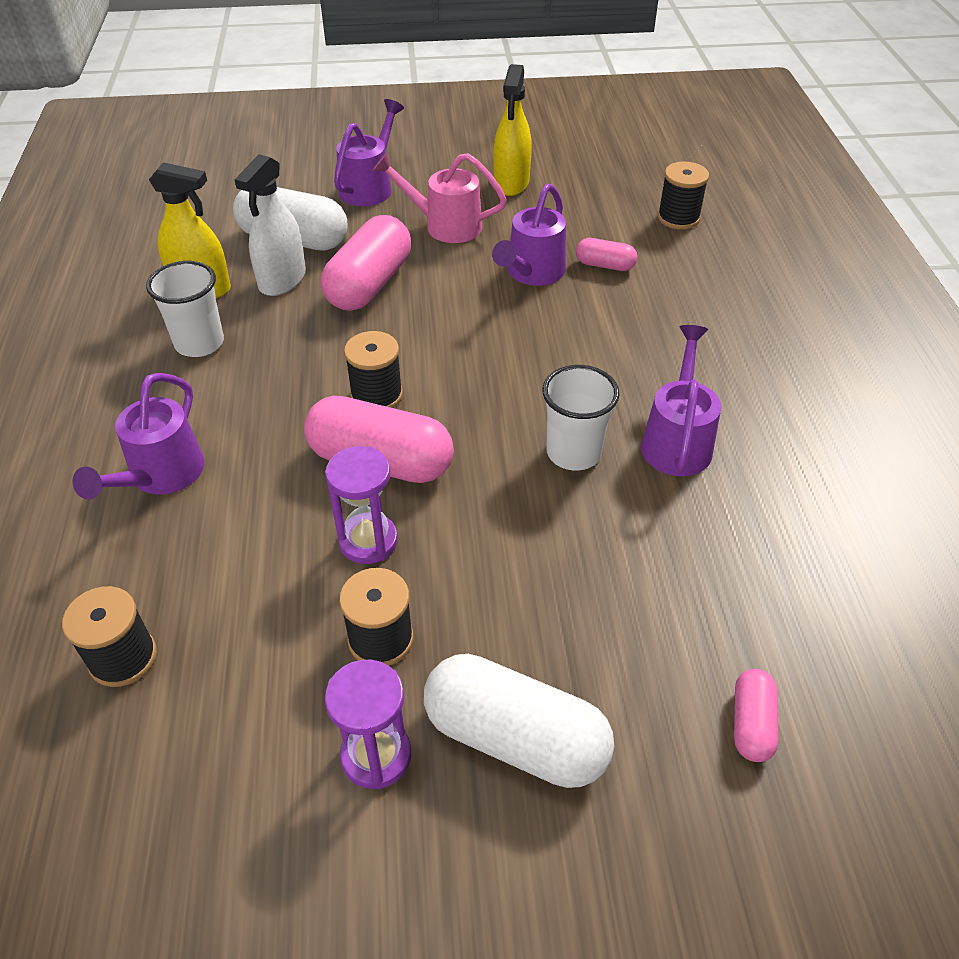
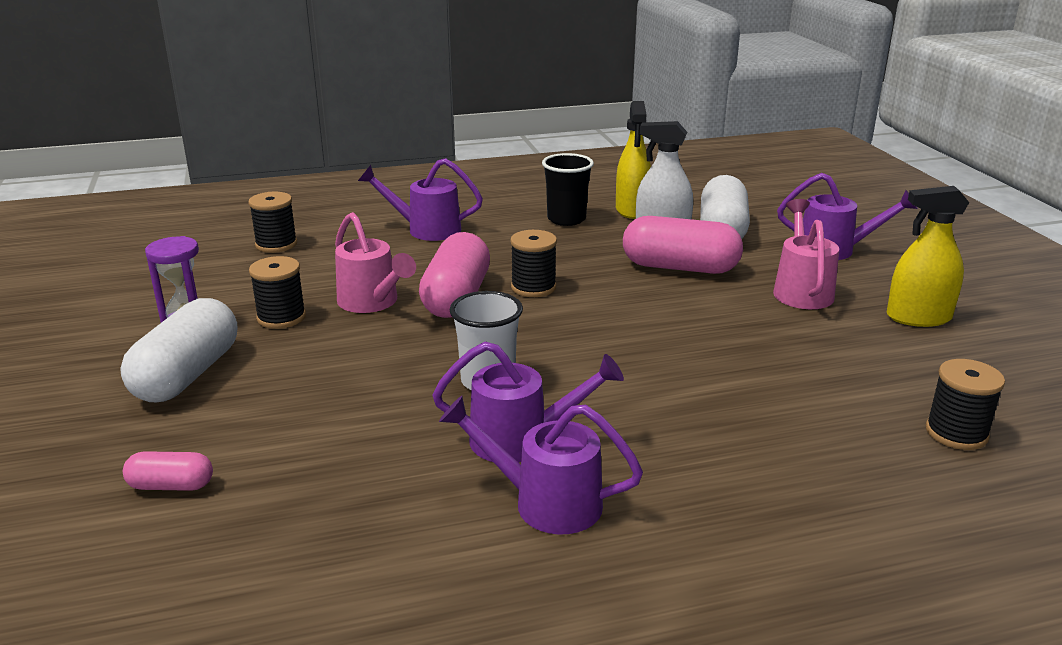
camera: 80 degrees right, 20 degrees down
white cup [146,261,224,357] -> black cup [542,153,594,226]
purple hourglass [325,446,398,564] -> pink watering can [335,212,416,313]
purple watering can [492,183,566,286] -> purple watering can moved to [439,396,643,535]
pink capsule [576,238,637,271] -> none

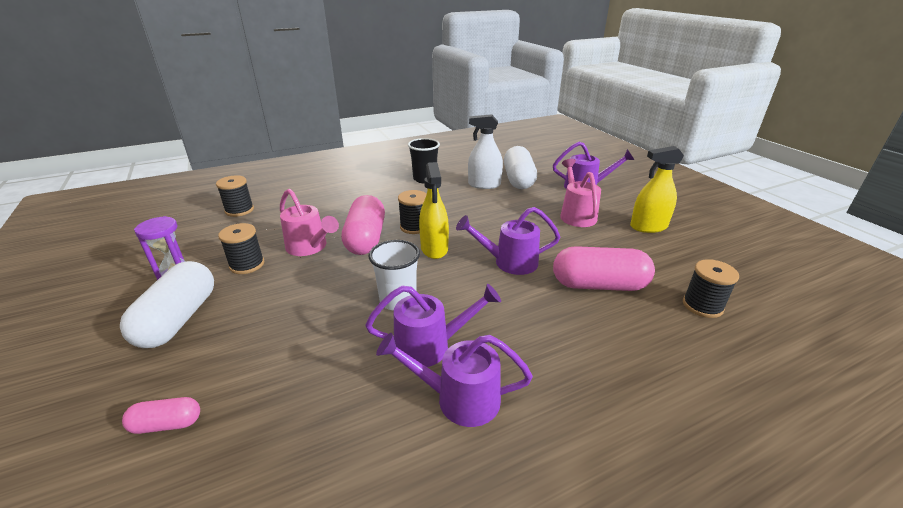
camera: 10 degrees left, 5 degrees up
purple watering can [358,158,483,241] -> purple watering can moved to [456,207,560,275]
yellow spray bottle [616,101,651,219] -> yellow spray bottle moved to [419,162,449,259]
pink capsule [623,216,743,274] -> pink capsule moved to [553,246,655,291]

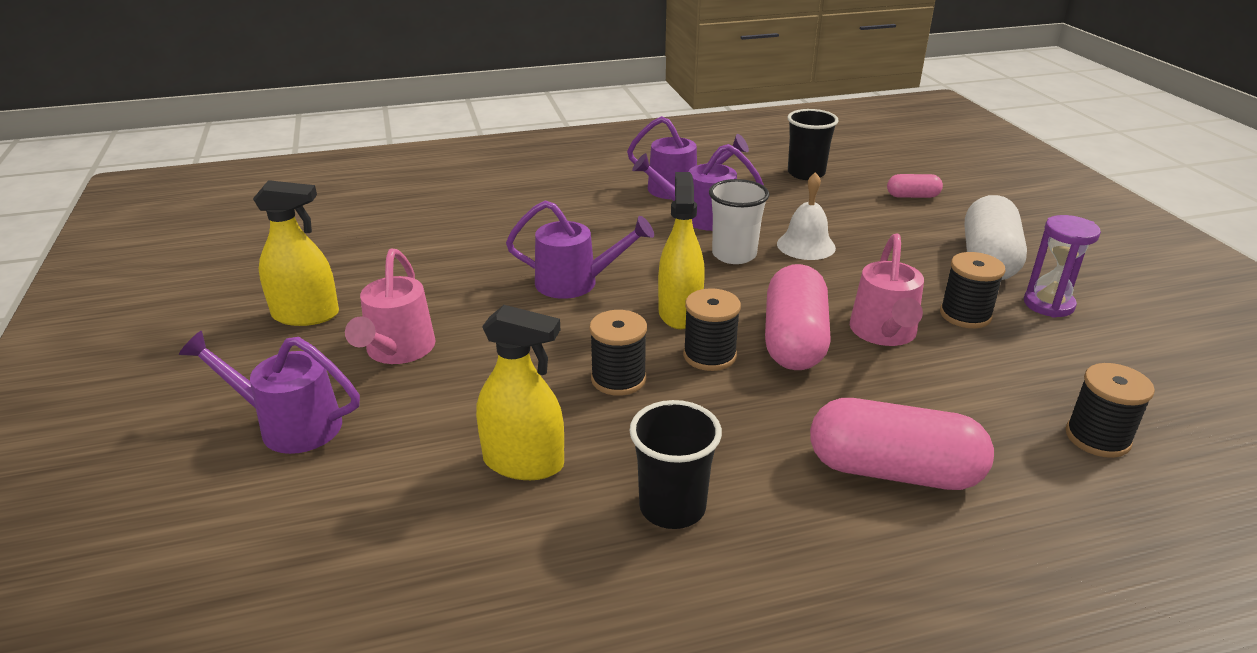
camera: 170 degrees left, 0 degrees up
pink watering can [280,189,339,256] -> pink watering can turned 135 degrees counterclockwise [850,234,924,346]
white spray bottle [468,114,503,189] -> yellow spray bottle [476,305,564,480]
white capsule [504,146,537,189] -> none
pink capsule [553,246,655,291] -> pink capsule moved to [810,398,994,490]
black spool [683,259,739,318] -> black spool moved to [590,310,647,396]
none -> white bell [777,172,836,260]
none -> black cup [787,109,839,180]

